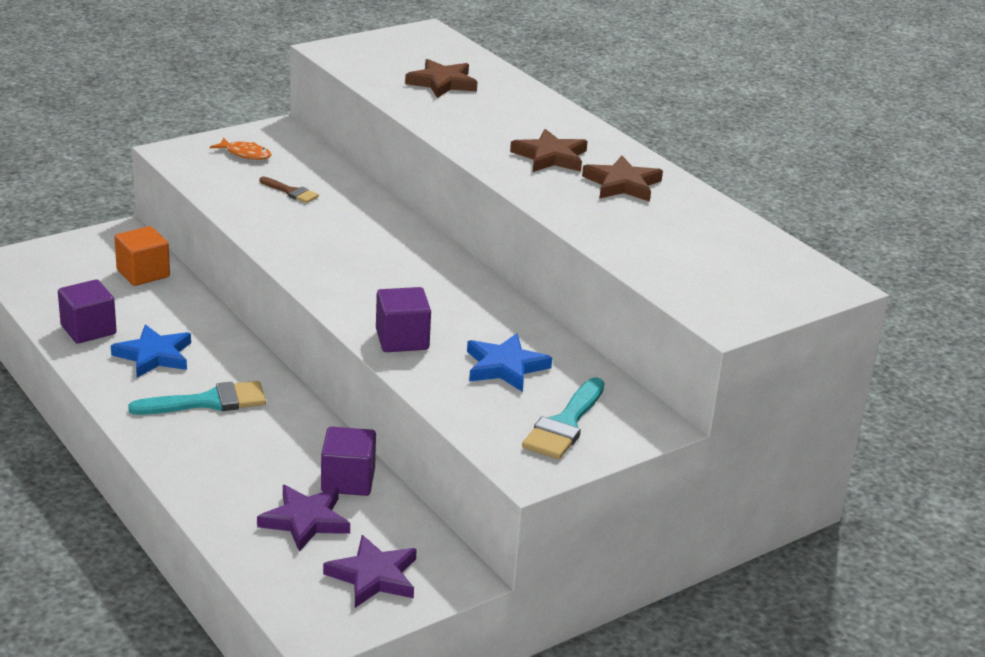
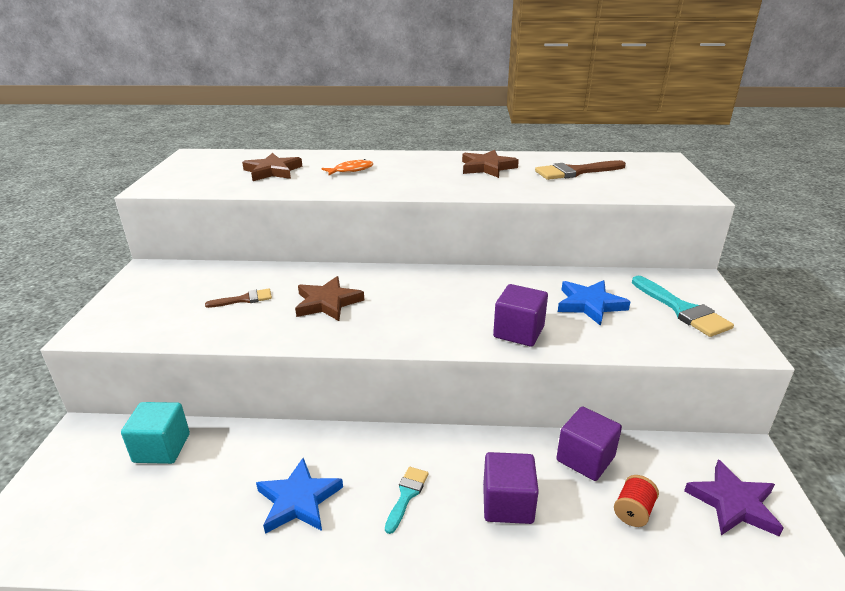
camera: 50 degrees left, 0 degrees up
purple cube [58,279,117,344] -> purple cube moved to [483,452,539,524]
orange cube [114,226,170,286] -> turquoise cube [121,402,190,464]
turquoise brush [128,381,266,415] -> turquoise brush [385,467,429,534], size x0.58
orange fish [210,138,272,160] -> orange fish moved to [321,159,373,176]
purple star [257,485,350,552] -> red spool [614,475,659,527]
brown star [510,129,588,172] -> brown star moved to [295,276,364,321]
none -> brown brush [535,160,626,180]

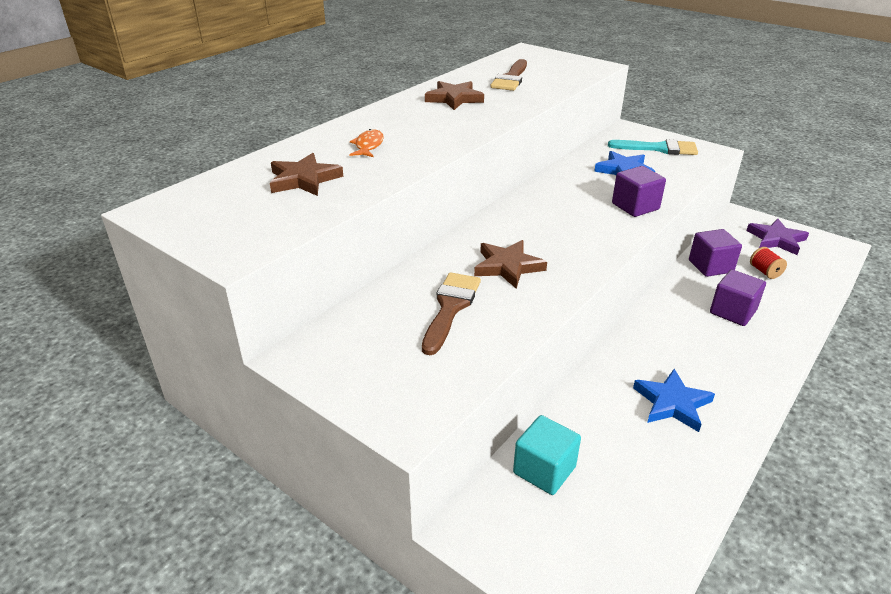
camera: 55 degrees left, 5 degrees up
brown brush [205,288,272,308] -> brown brush [422,272,481,355], size x1.72
turquoise brush [385,467,429,534] -> none

